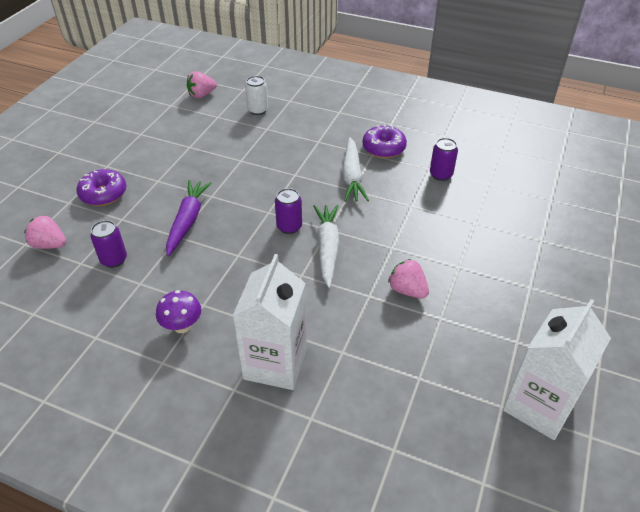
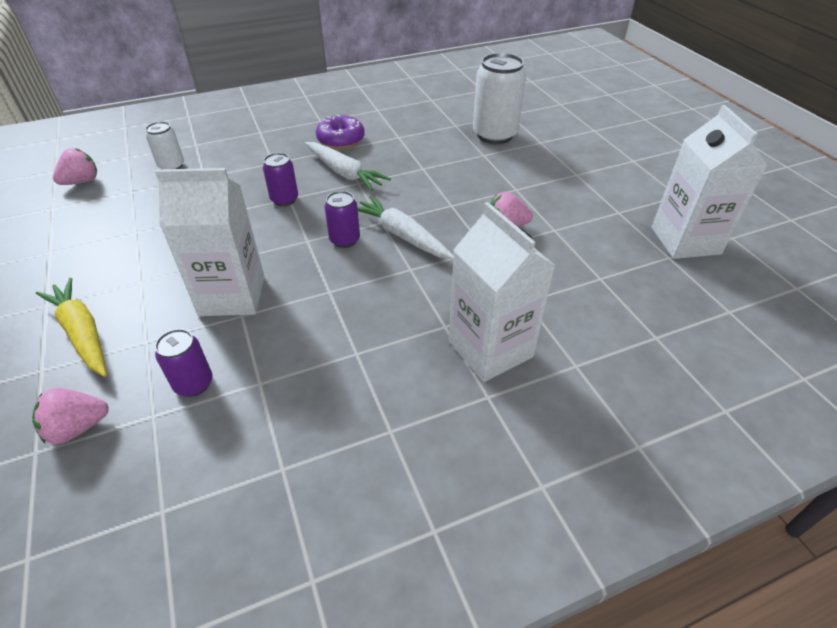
camera: 45 degrees left, 0 degrees up
purple donut [77,169,126,206] -> yellow carrot [36,278,107,377]
purple mushroom [156,290,201,333] -> none
purple carrot [166,180,212,256] -> white carton [155,168,264,316]
pink strawberry [187,71,217,98] -> pink strawberry turned 150 degrees counterclockwise [53,148,97,185]
purple can [430,138,458,181] -> purple can moved to [263,153,298,206]
none -> white can [473,53,526,144]

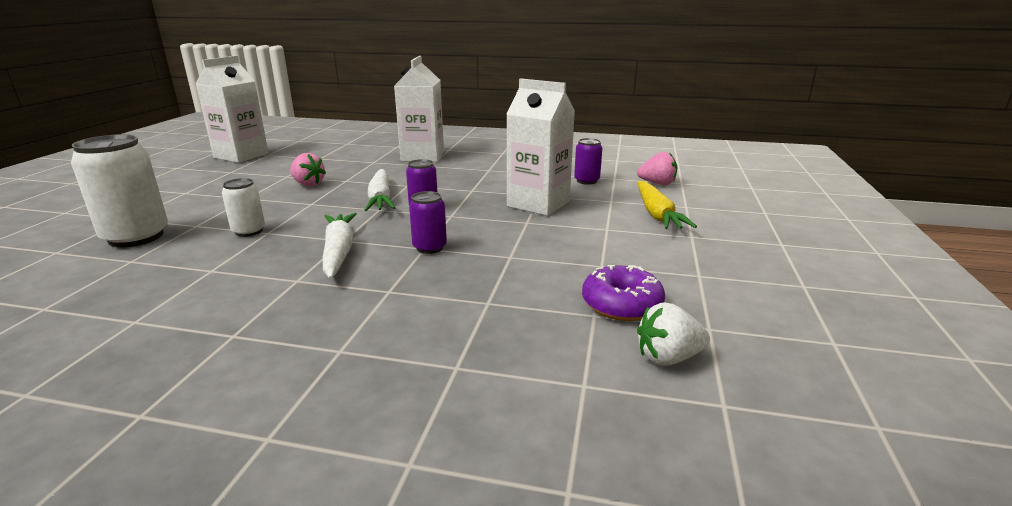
camera: 145 degrees left, 20 degrees down
pink strawberry [53,148,97,185] -> white strawberry [637,302,710,366]
white can [145,121,184,169] -> white can moved to [222,178,265,237]
purple donut [316,115,365,149] -> purple donut moved to [582,265,665,321]

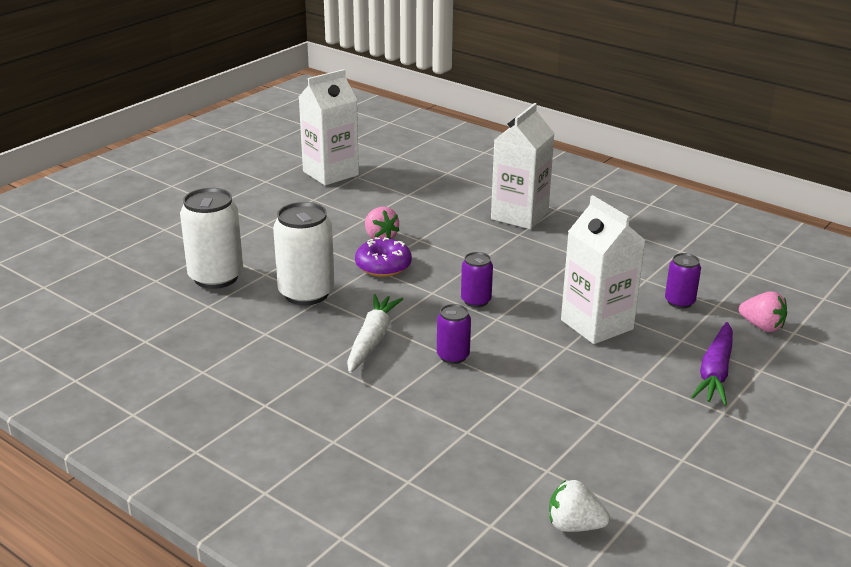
camera: 25 degrees right, 5 degrees up
white can [222,178,265,237] -> white can [273,202,335,305], size x1.85
white carrot [365,169,395,211] -> none
purple donut [582,265,665,321] -> purple donut moved to [355,237,412,277]
yellow carrot [637,181,697,229] -> purple carrot [691,322,733,405]

